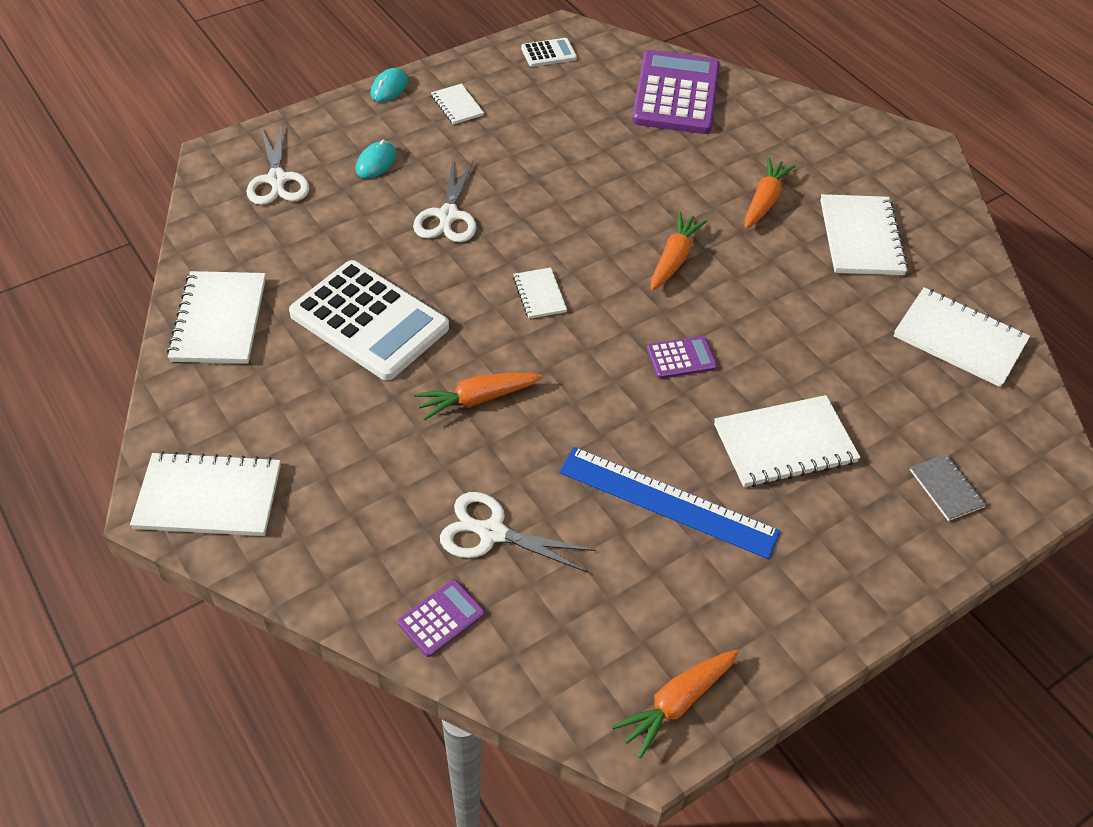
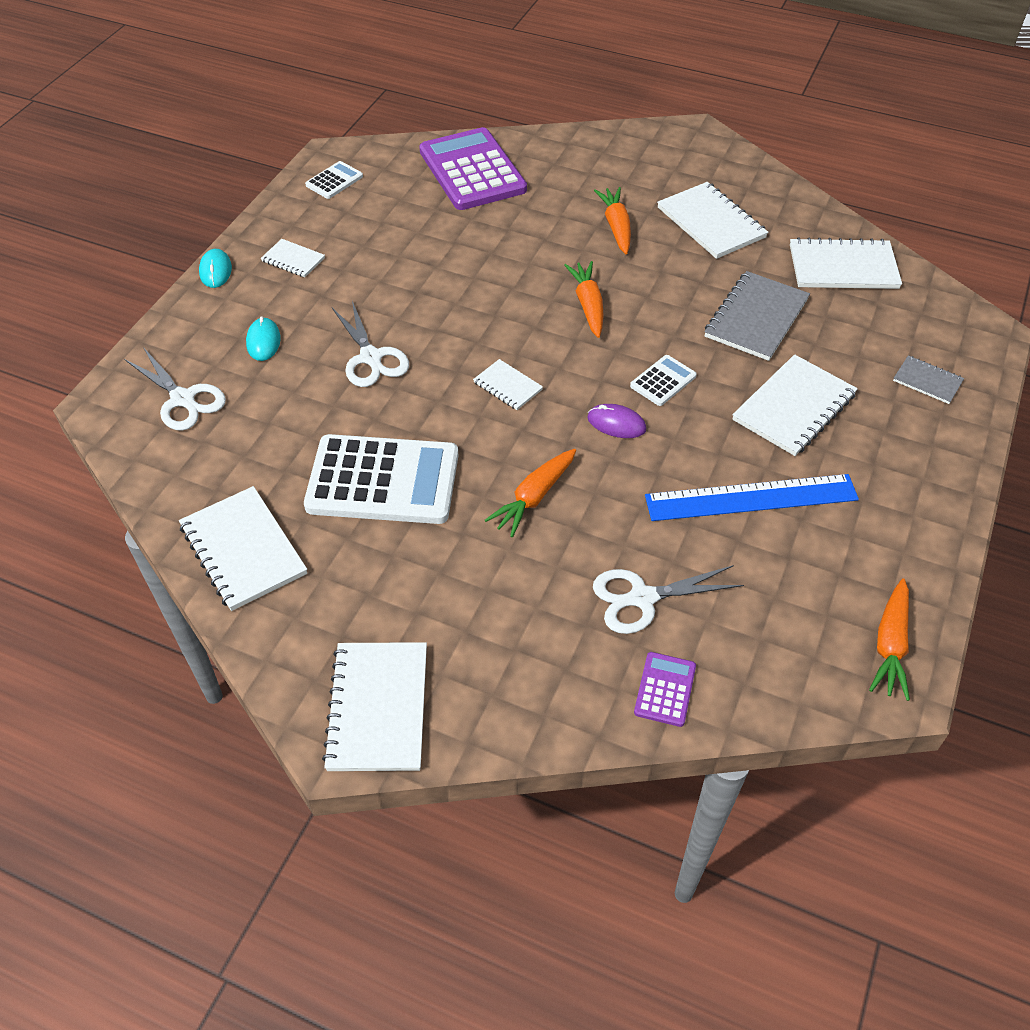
camera: 30 degrees left, 0 degrees up
white notebook [130,451,281,536] -> white notebook turned 60 degrees counterclockwise [322,642,427,771]
purple calculator [647,336,718,379] -> white calculator [630,355,697,406]
none -> purple mouse [587,404,646,438]
none -> grey notebook [705,271,810,361]

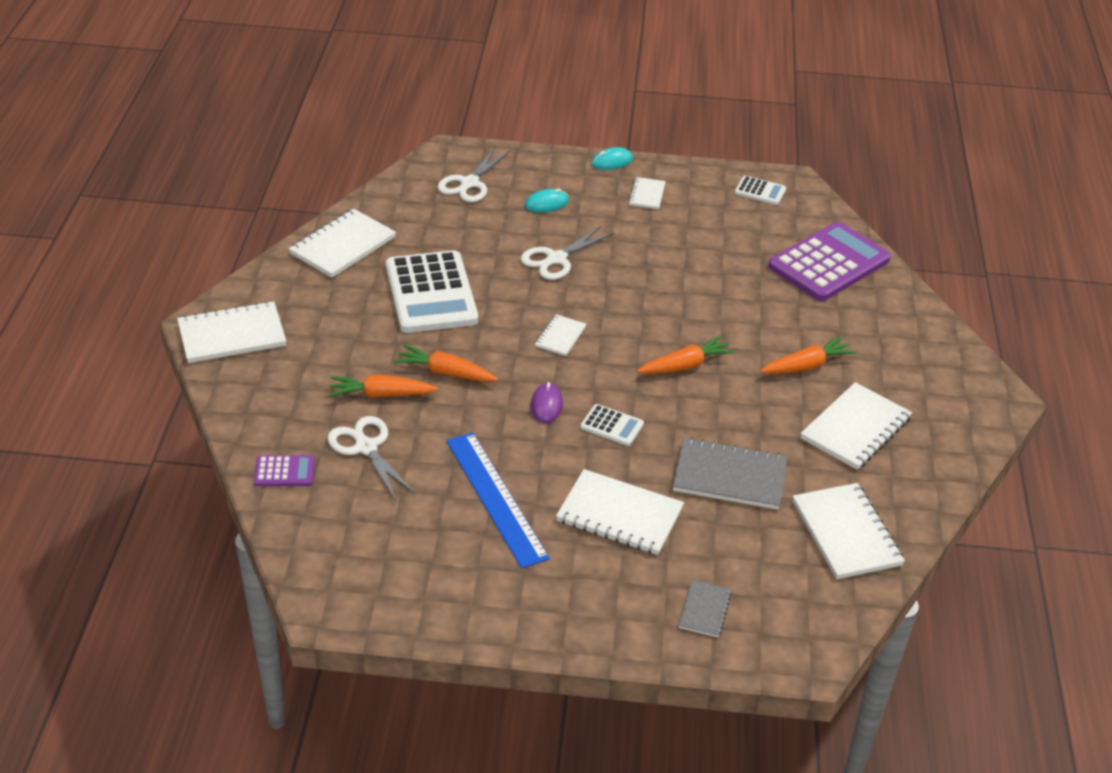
camera: 70 degrees right, 10 degrees down
orange carrot [869,578,910,701] -> orange carrot moved to [329,375,438,398]

